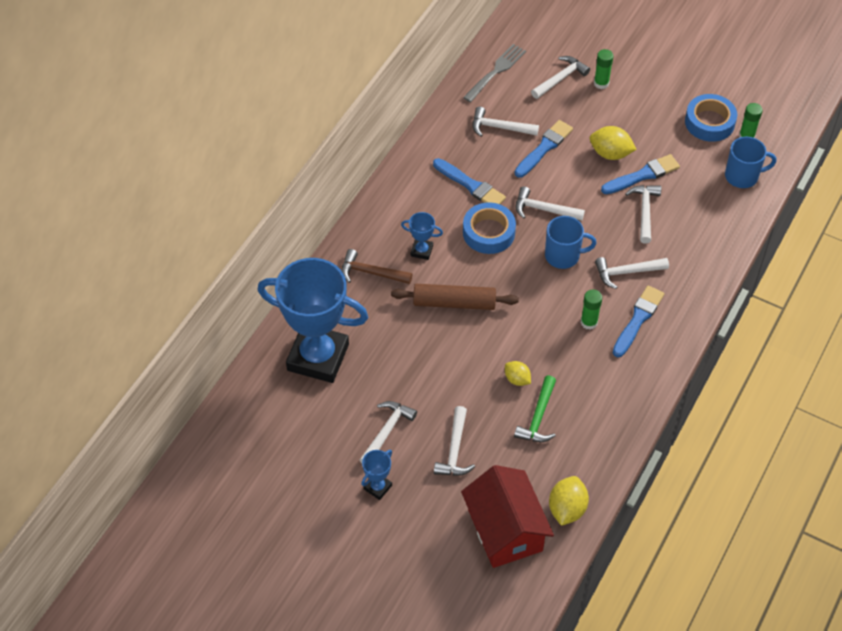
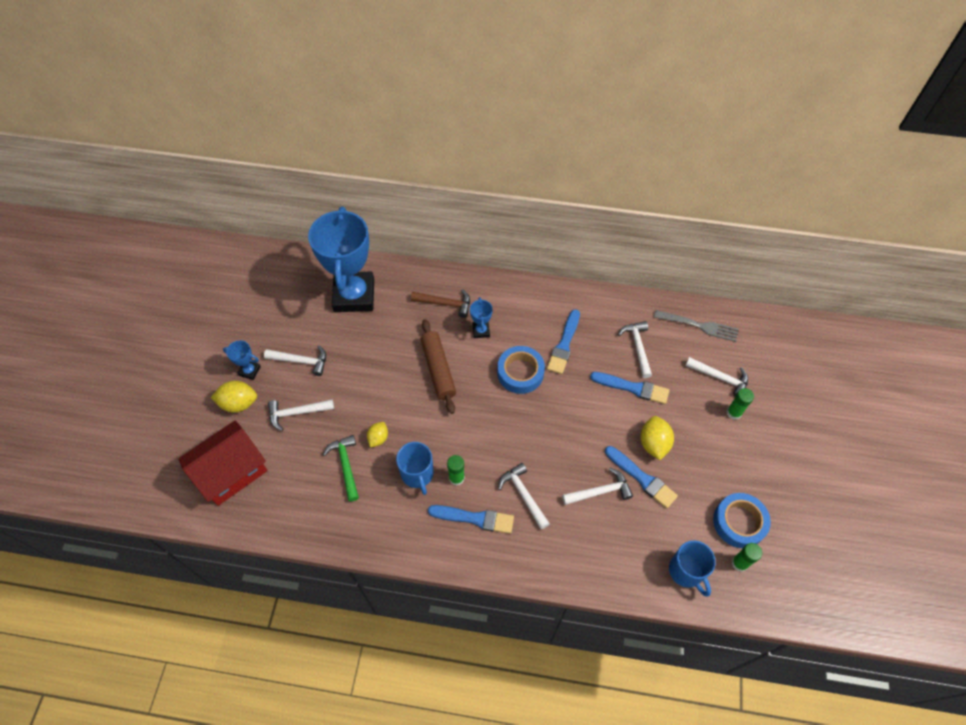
camera: 70 degrees right, 5 degrees up
brown hammer [341,249,412,284] -> brown hammer turned 105 degrees clockwise [411,289,470,318]
green hammer [514,375,556,442] -> green hammer turned 75 degrees clockwise [323,435,359,501]
white hammer [515,186,585,221] -> none
blue mug [545,216,597,269] -> blue mug moved to [396,442,434,495]
yellow lemon [549,476,589,526] -> yellow lemon moved to [211,381,257,413]

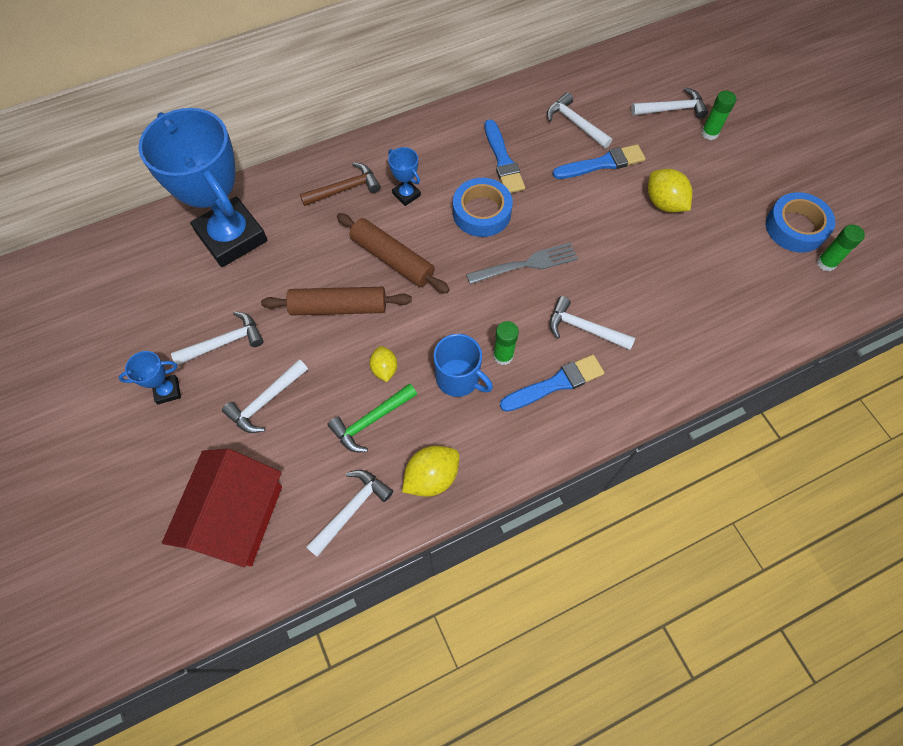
camera: 35 degrees left, 5 degrees up
yellow lemon [211,381,257,413] -> yellow lemon moved to [402,445,459,497]
green hammer [323,435,359,501] -> green hammer turned 75 degrees counterclockwise [327,383,417,452]
white hammer [562,468,633,505] -> white hammer moved to [306,470,393,557]
blue brush [605,446,678,509] -> none
grey fork [654,310,739,342] -> grey fork moved to [466,242,578,284]
blue mug [669,540,716,597] -> none
none -> brown rolling pin [261,287,412,315]

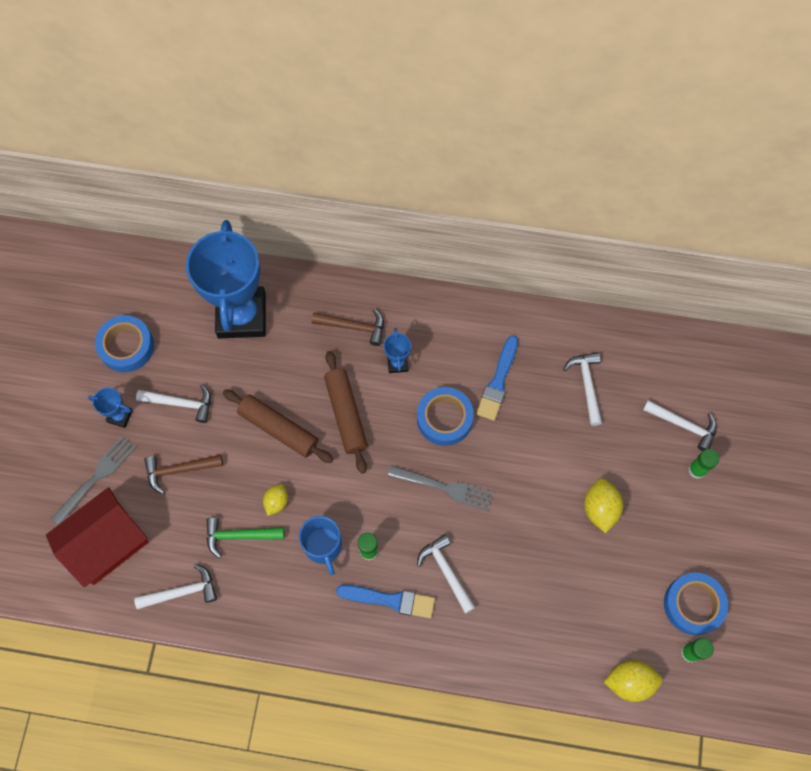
camera: 35 degrees right, 5 degrees up
white hammer [222,359,308,433] -> brown hammer [144,455,223,494]
yellow lemon [402,445,459,497] -> yellow lemon moved to [604,660,662,702]
blue brush [553,144,645,179] -> none
none -> grey fork [51,436,136,525]
none -> blue tape [95,315,154,373]

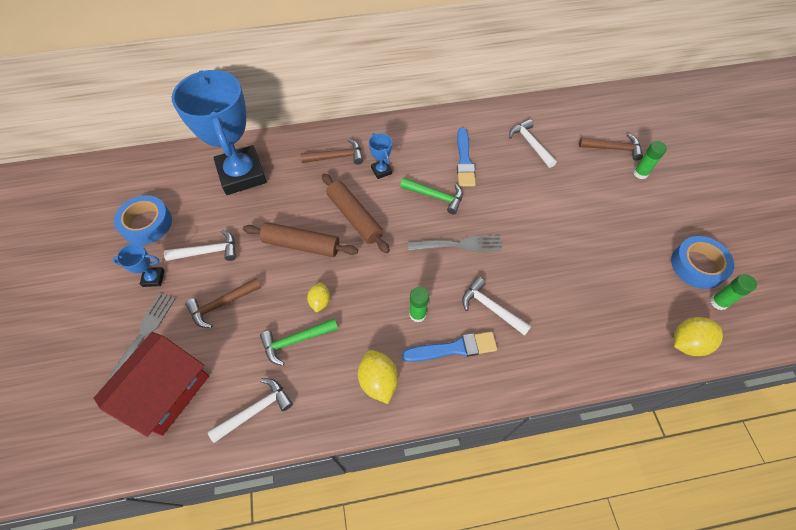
camera: 20 degrees left, 10 degrees down
blue mug [299,516,342,575] -> none
blue tape [417,387,474,446] -> green hammer [400,178,463,214]
yellow lemon [584,478,623,533] -> yellow lemon moved to [358,350,398,404]
white hammer [643,400,717,451] -> brown hammer [579,134,643,161]

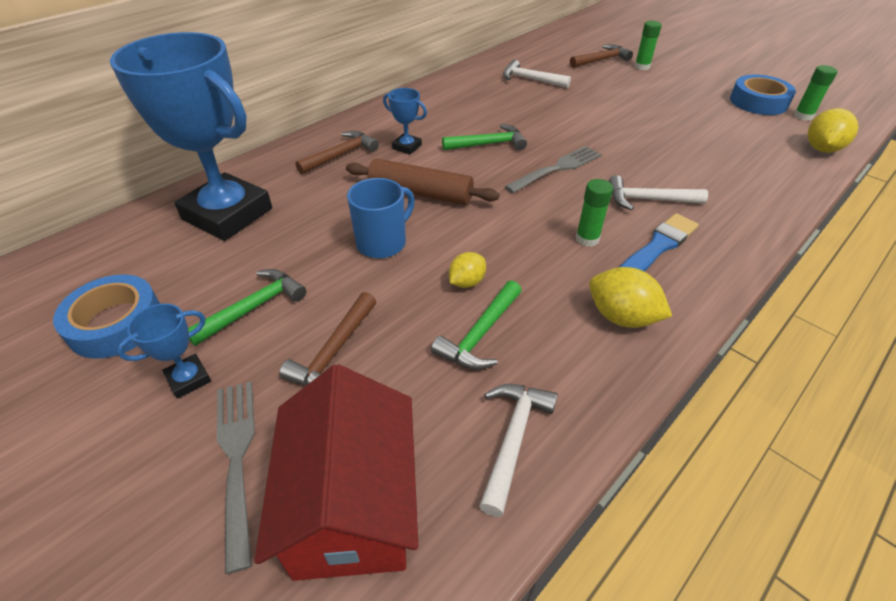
camera: 35 degrees left, 15 degrees down
white hammer [164,230,236,261] -> green hammer [188,269,306,346]
brown rolling pin [243,222,358,257] -> blue mug [347,178,415,258]
yellow lemon [307,283,330,313] -> yellow lemon turned 75 degrees clockwise [449,252,486,288]
blue brush [457,128,476,187] -> none

